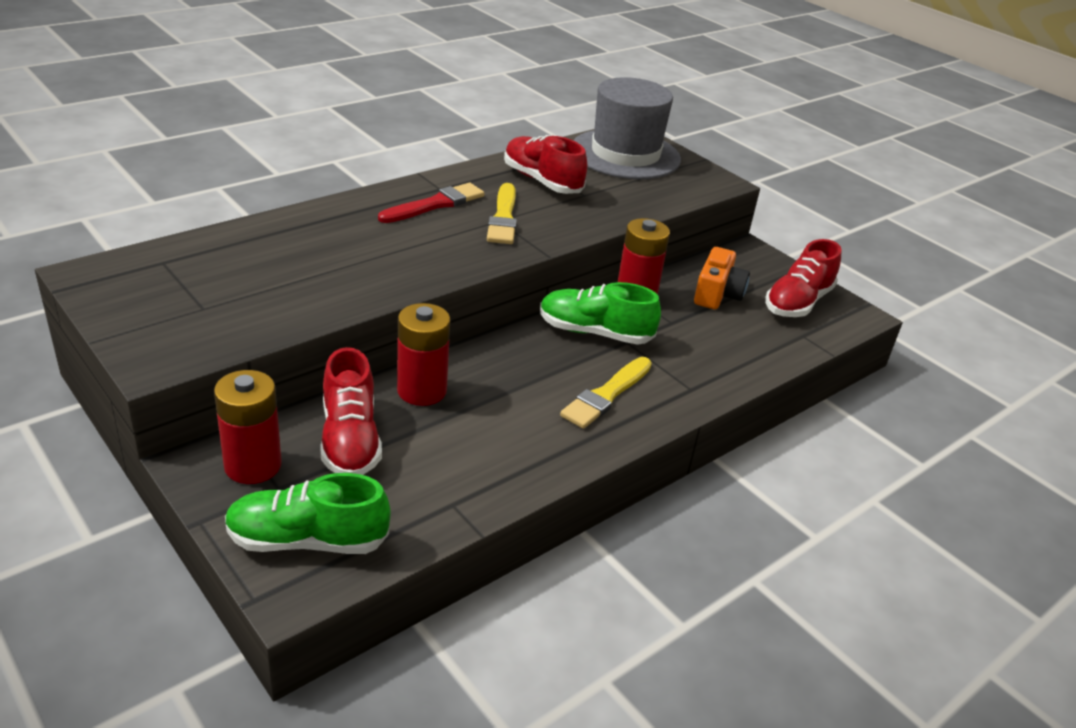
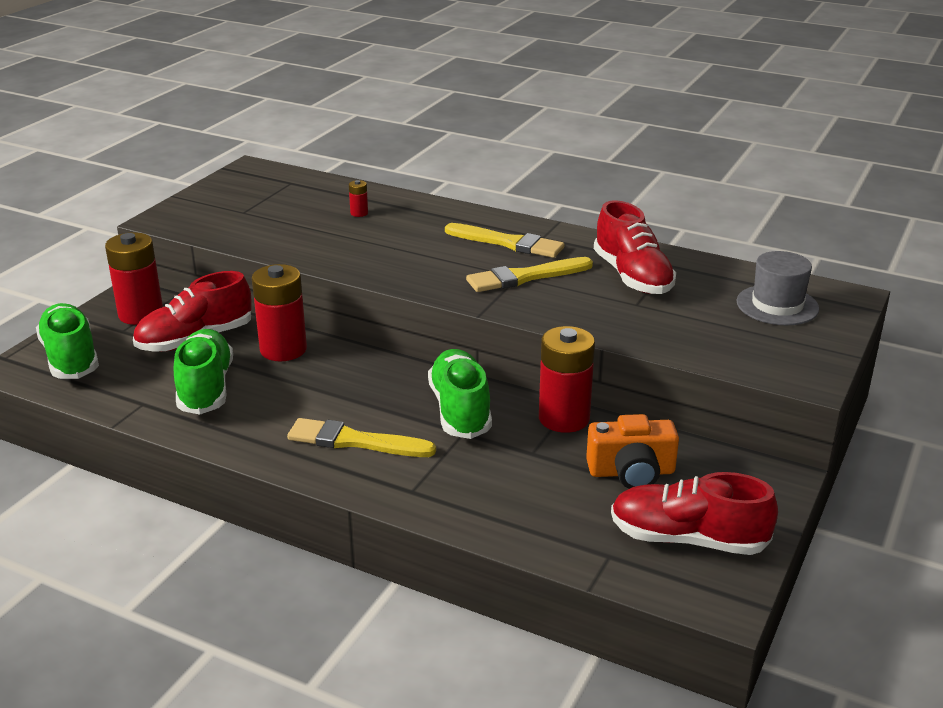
camera: 70 degrees right, 5 degrees down
red brush [378,183,484,223] -> yellow brush [445,223,565,258]
red shoe [504,135,587,194] -> red shoe turned 135 degrees clockwise [594,200,676,294]
grey hat [573,77,681,179] -> grey hat [737,251,819,325], size x0.55
none -> green shoe [174,329,233,415]
none -> red battery [349,180,368,217]

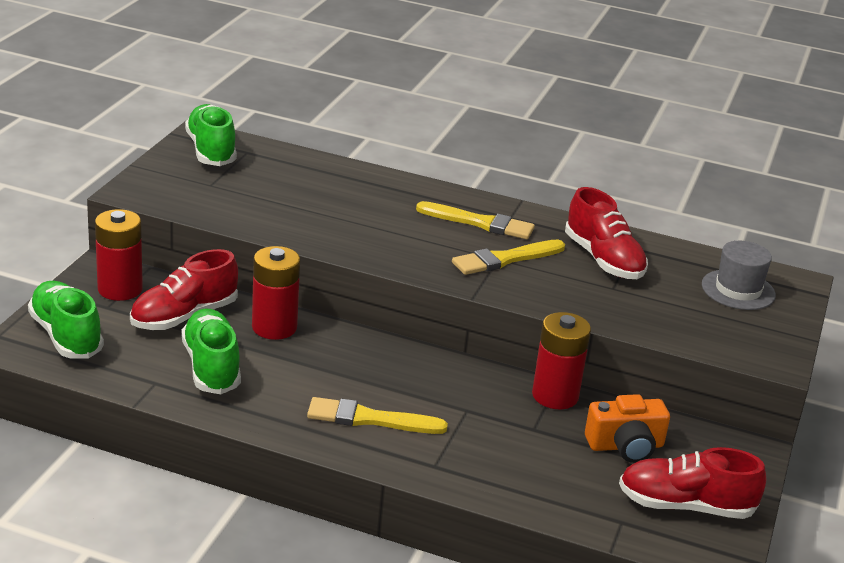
camera: 10 degrees left, 0 degrees up
red battery [349,180,368,217] -> none
green shoe [428,349,492,439] -> green shoe moved to [185,104,237,166]

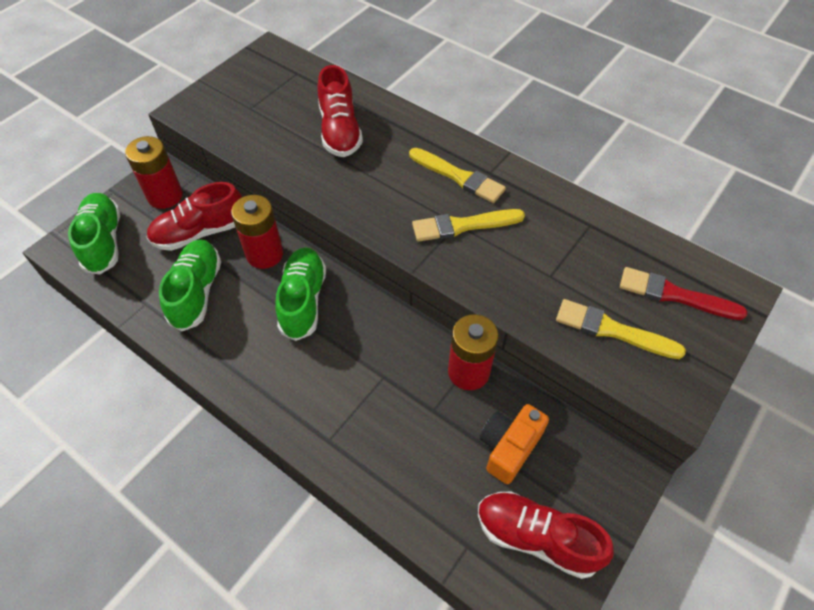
camera: 20 degrees right, 25 degrees up
green shoe [185,104,237,166] -> green shoe moved to [275,247,326,341]
yellow brush [307,397,448,434] -> yellow brush moved to [556,299,686,359]
red shoe [565,187,648,279] -> red shoe moved to [318,65,363,157]
orange camera [585,394,670,463] -> orange camera turned 120 degrees clockwise [479,404,549,484]
grey hat [702,241,776,310] -> red brush [620,267,748,320]

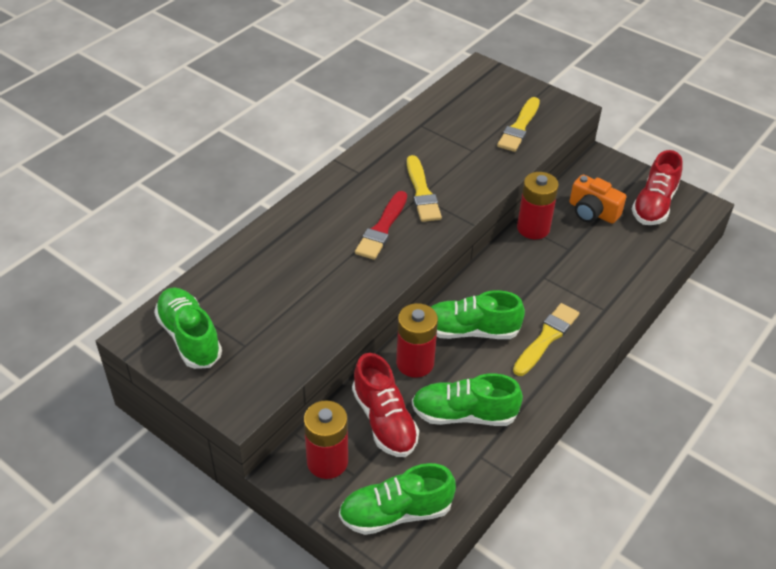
camera: 90 degrees left, 10 degrees down
red shoe [318,65,363,157] -> none
yellow brush [409,148,506,203] -> yellow brush moved to [513,303,579,376]
red brush [620,267,748,320] -> red brush moved to [355,191,407,260]
none -> green shoe [154,287,222,369]

